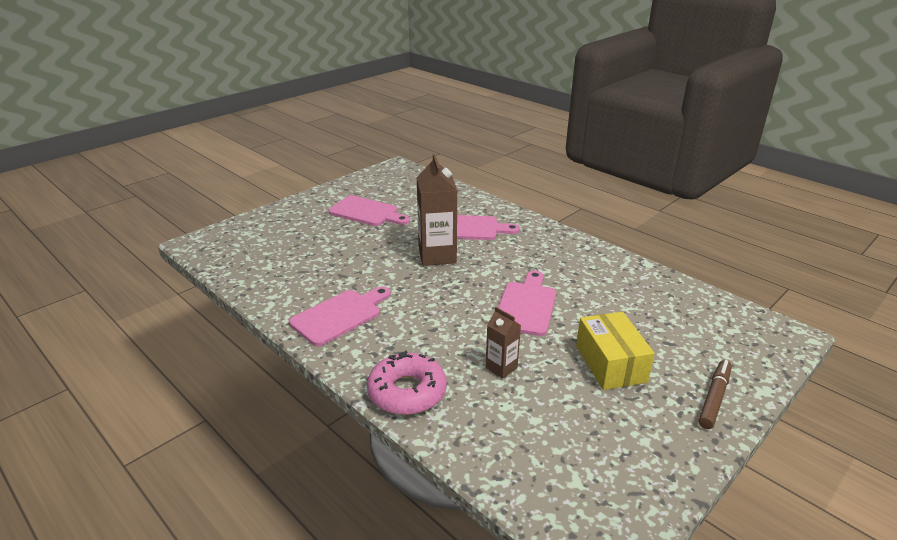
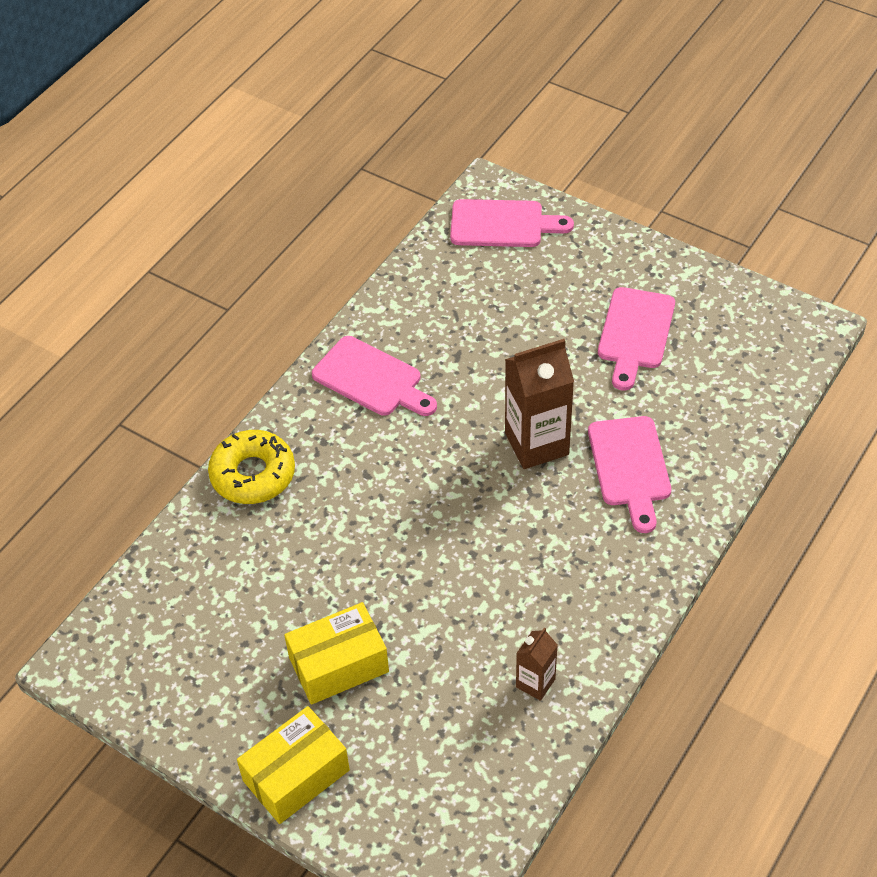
camera: 80 degrees right, 20 degrees up
pink donut [367,350,446,415] -> yellow donut [208,430,295,504]
brown carton [486,307,521,379] -> brown carton moved to [516,627,558,701]
pink cutting board [498,270,556,336] -> pink cutting board moved to [450,199,574,247]
brown marker [698,360,732,429] -> yellow box [237,706,350,824]

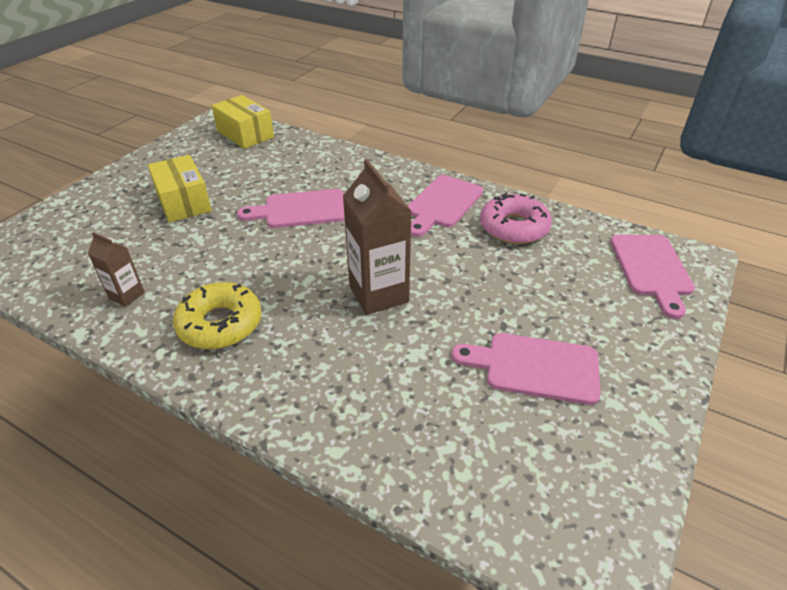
camera: 85 degrees right, 10 degrees down
yellow donut [208,430,295,504] -> yellow donut moved to [173,282,262,349]
yellow box [237,706,350,824] -> yellow box moved to [212,95,274,149]
pink cutting board [588,416,671,533] -> pink cutting board moved to [237,189,345,228]
none -> pink donut [480,192,552,244]

